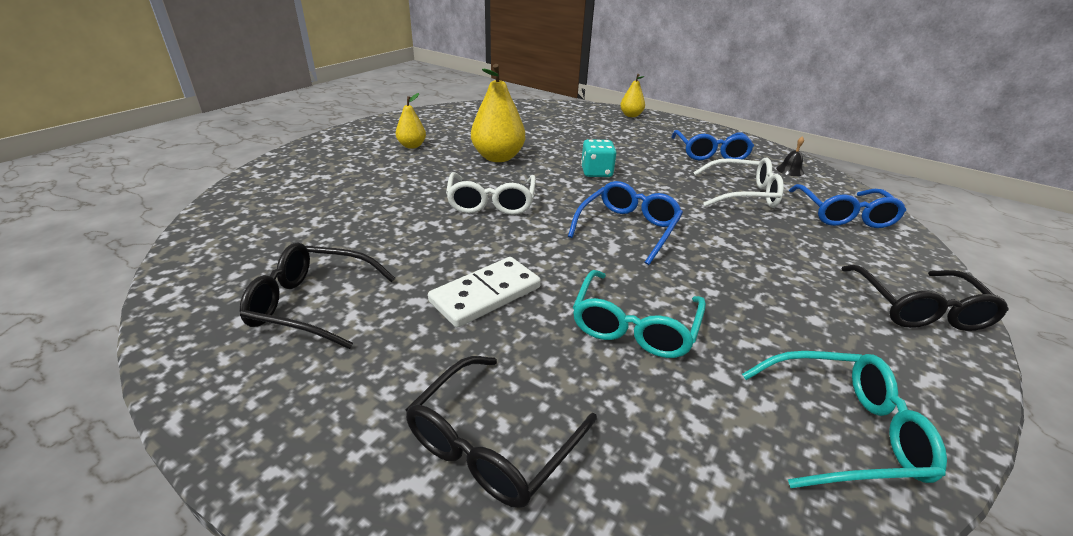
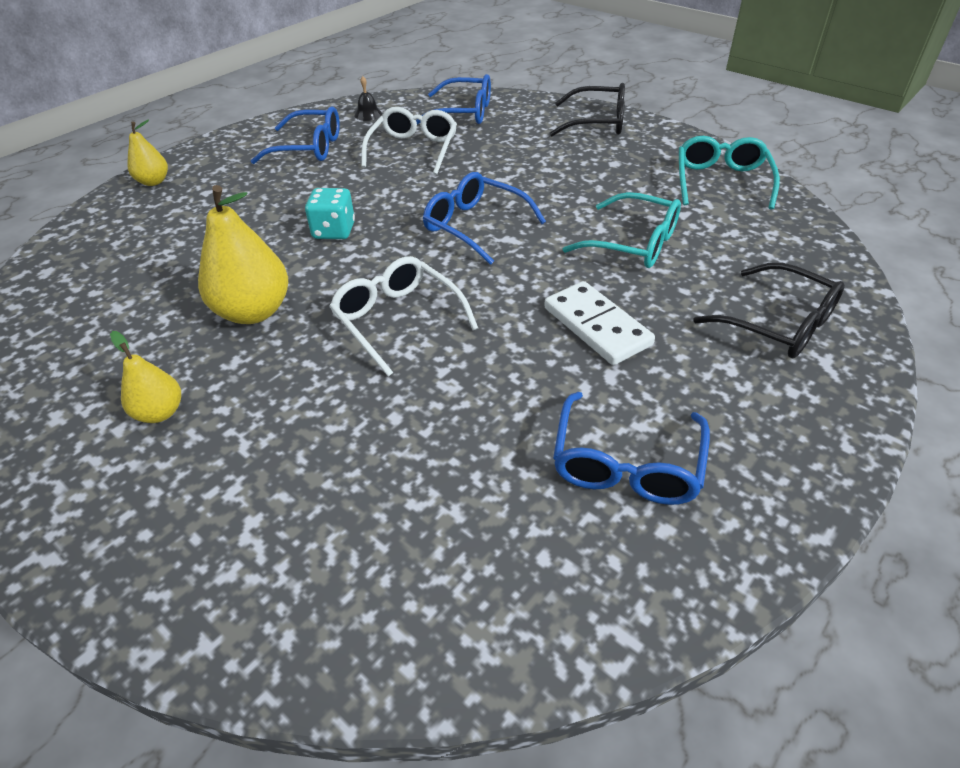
camera: 80 degrees left, 10 degrees up
black glasses [240,243,395,349] -> blue glasses [553,392,710,505]
white glasses [446,172,536,215] -> white glasses turned 135 degrees counterclockwise [329,256,478,377]

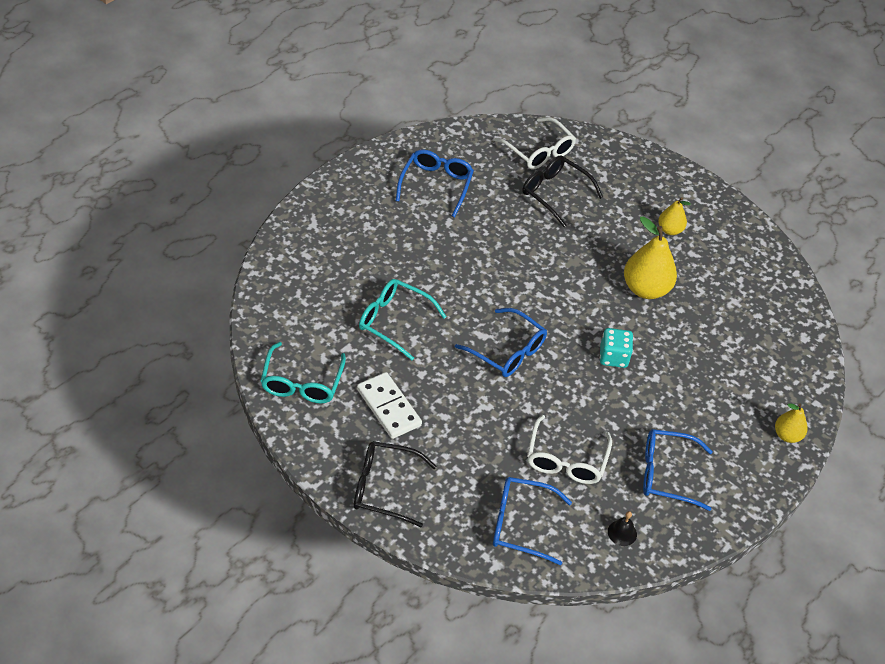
camera: 175 degrees right, 5 degrees up
white glasses [329,256,478,377] -> white glasses moved to [494,117,576,170]
white domino [544,281,655,365] -> white domino moved to [357,372,422,439]
black glasses [693,262,845,358] -> black glasses moved to [523,155,603,227]

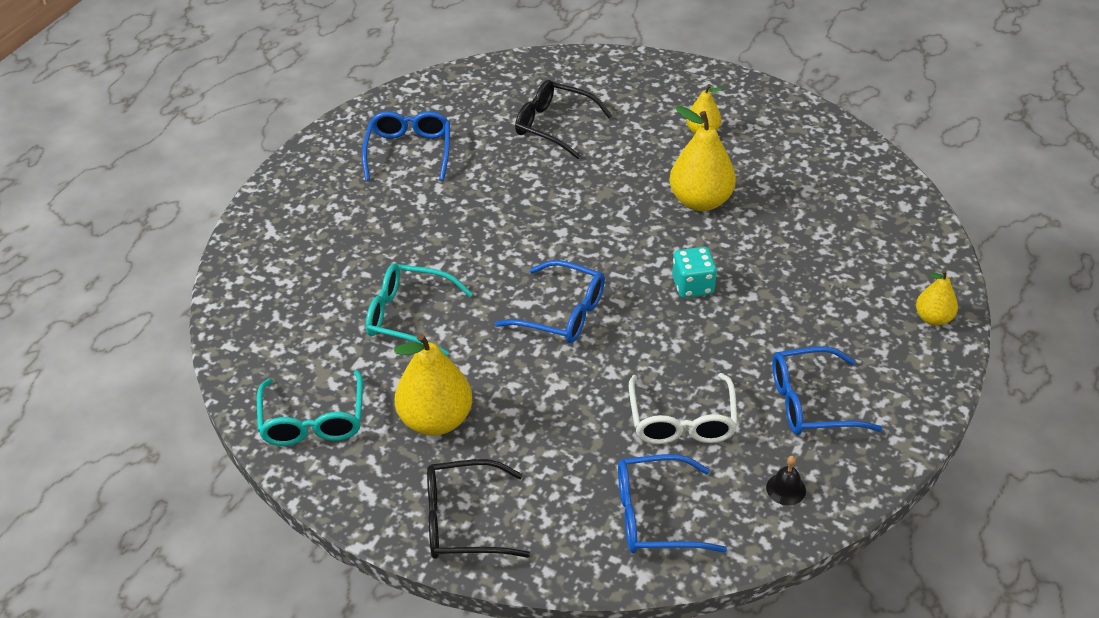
camera: 10 degrees left, 5 degrees down
white domino [357,372,422,439] -> yellow pear [394,333,472,436]
white glasses [494,117,576,170] -> none

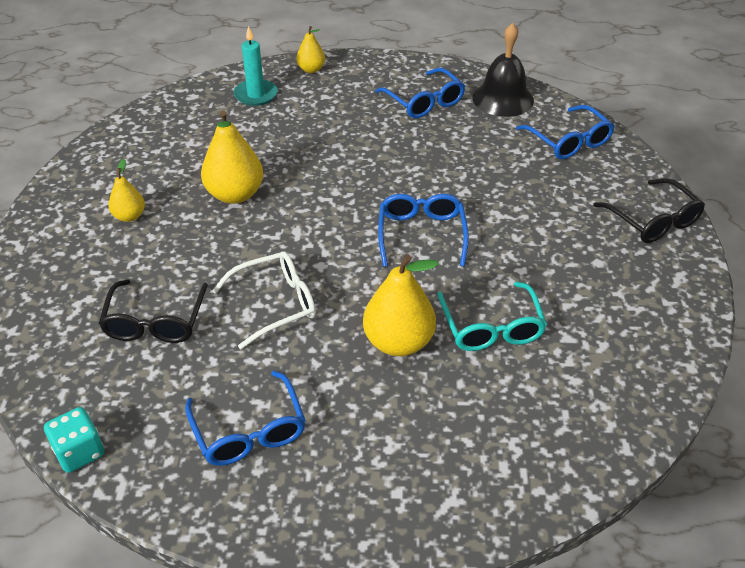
camera: 115 degrees left, 0 degrees up
turquoise glasses [257,370,363,446] -> none
blue glasses [362,111,450,181] -> blue glasses turned 90 degrees counterclockwise [185,371,306,466]
yellow pear [394,333,472,436] -> yellow pear moved to [363,255,439,356]
white glasses [629,373,738,444] -> white glasses moved to [212,251,316,349]
turquoise dice [672,247,717,298] -> turquoise dice moved to [44,407,104,473]
black bell [766,456,806,505] -> black bell [473,23,534,117], size x2.34
none -> turquoise candle [234,26,278,106]

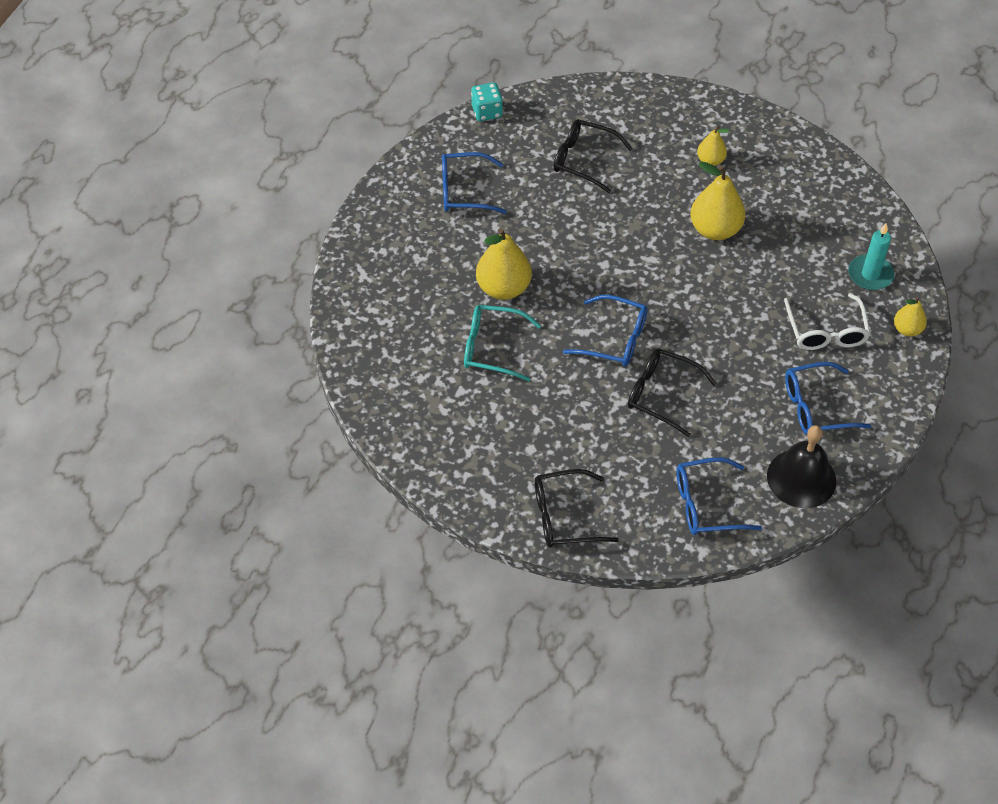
camera: 110 degrees right, 10 degrees up
white glasses [212,251,316,349] -> white glasses moved to [784,293,871,350]
none -> black glasses [628,349,717,437]

